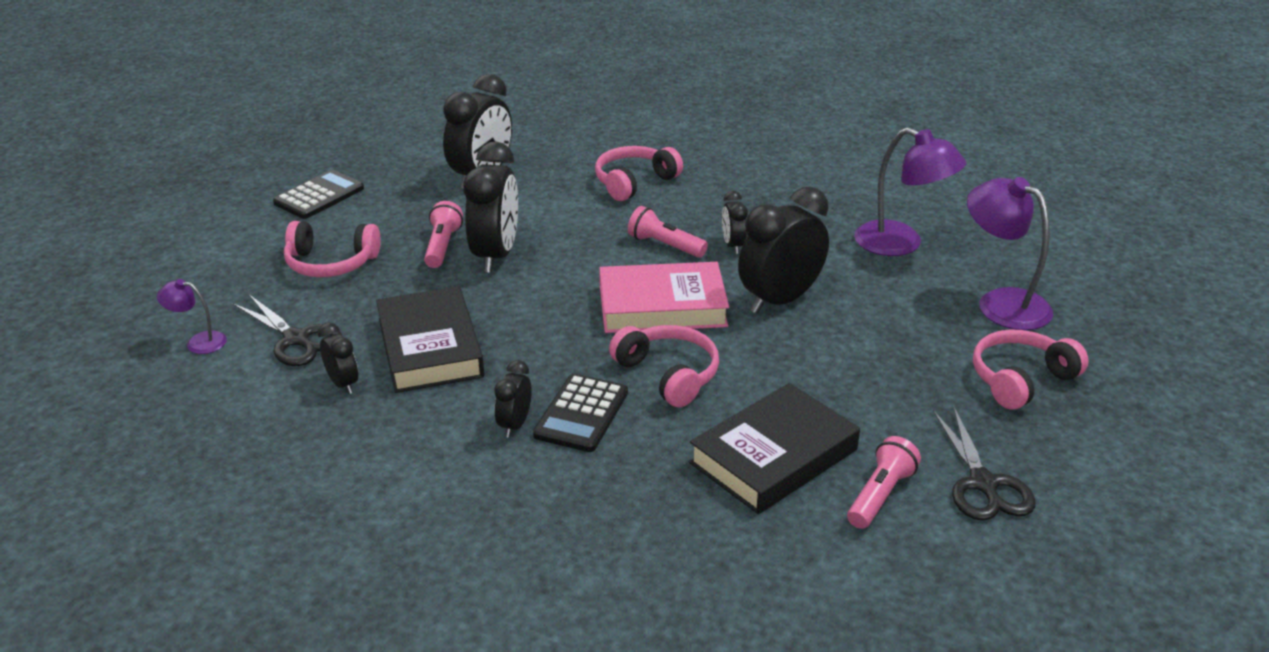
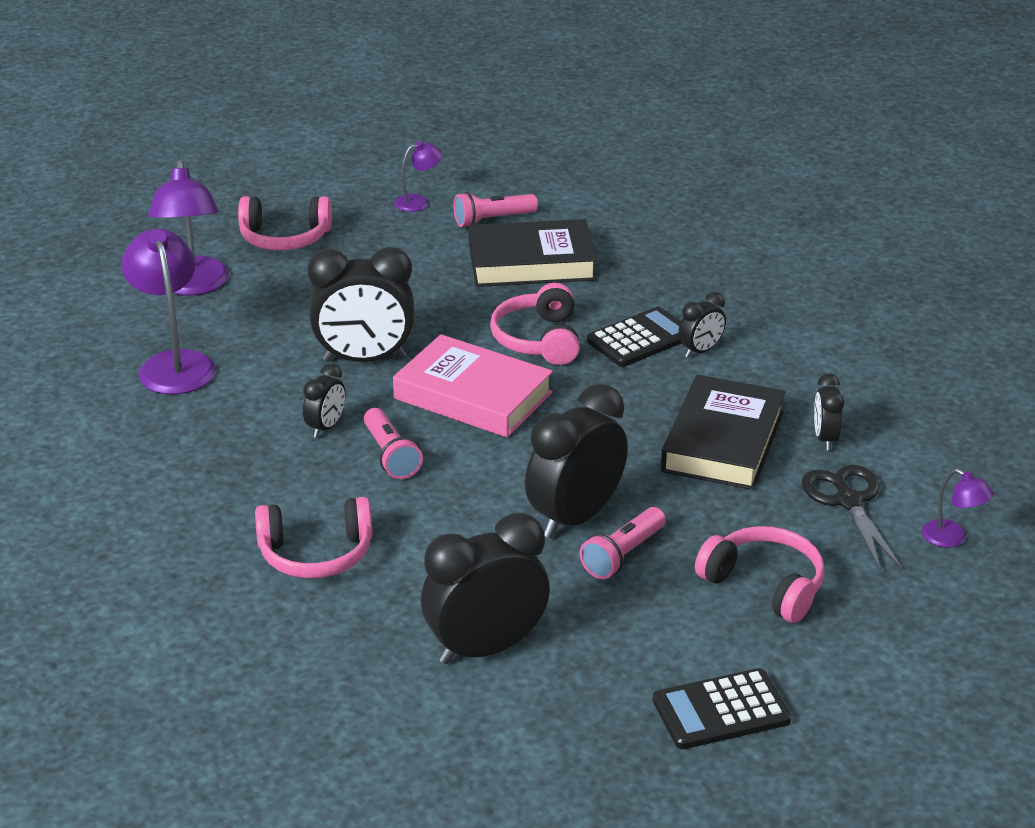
camera: 145 degrees left, 0 degrees up
black scissors [933,407,1035,521] -> purple lamp [394,141,442,212]

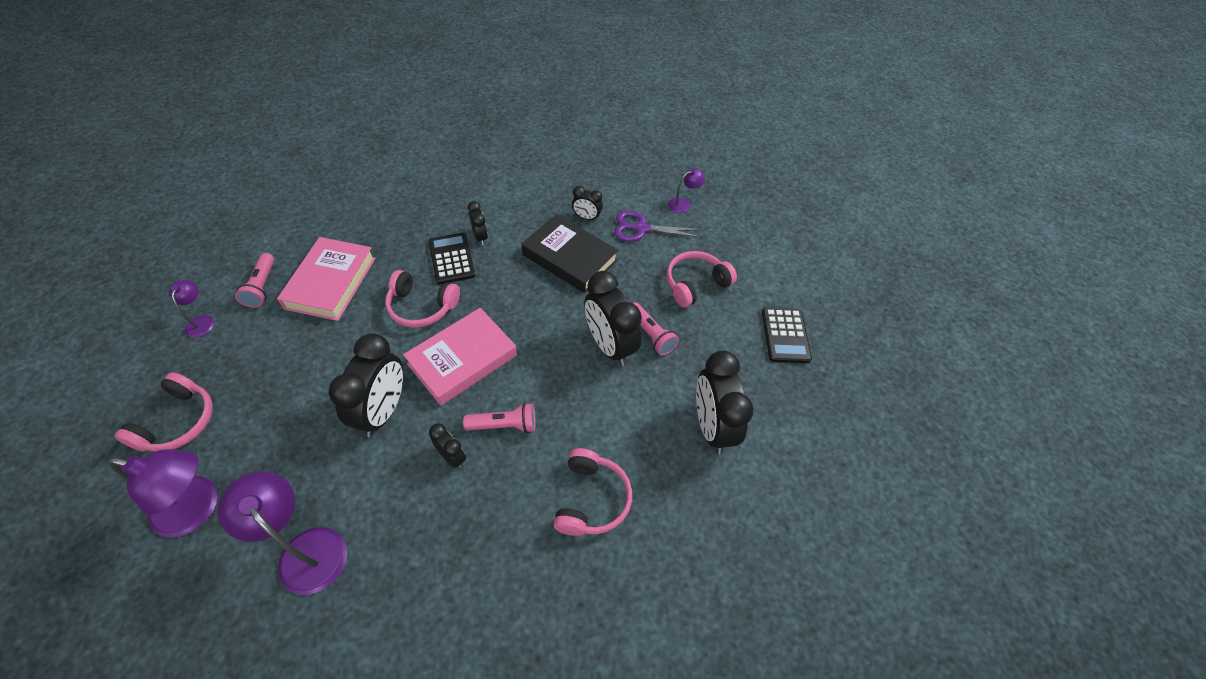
camera: 75 degrees left, 20 degrees up
purple lamp [121,228,216,394] -> purple lamp turned 45 degrees clockwise [217,471,347,595]
black book [469,219,597,287] -> pink book [277,237,376,321]
black scissors [802,465,902,570] -> purple scissors [614,211,701,242]

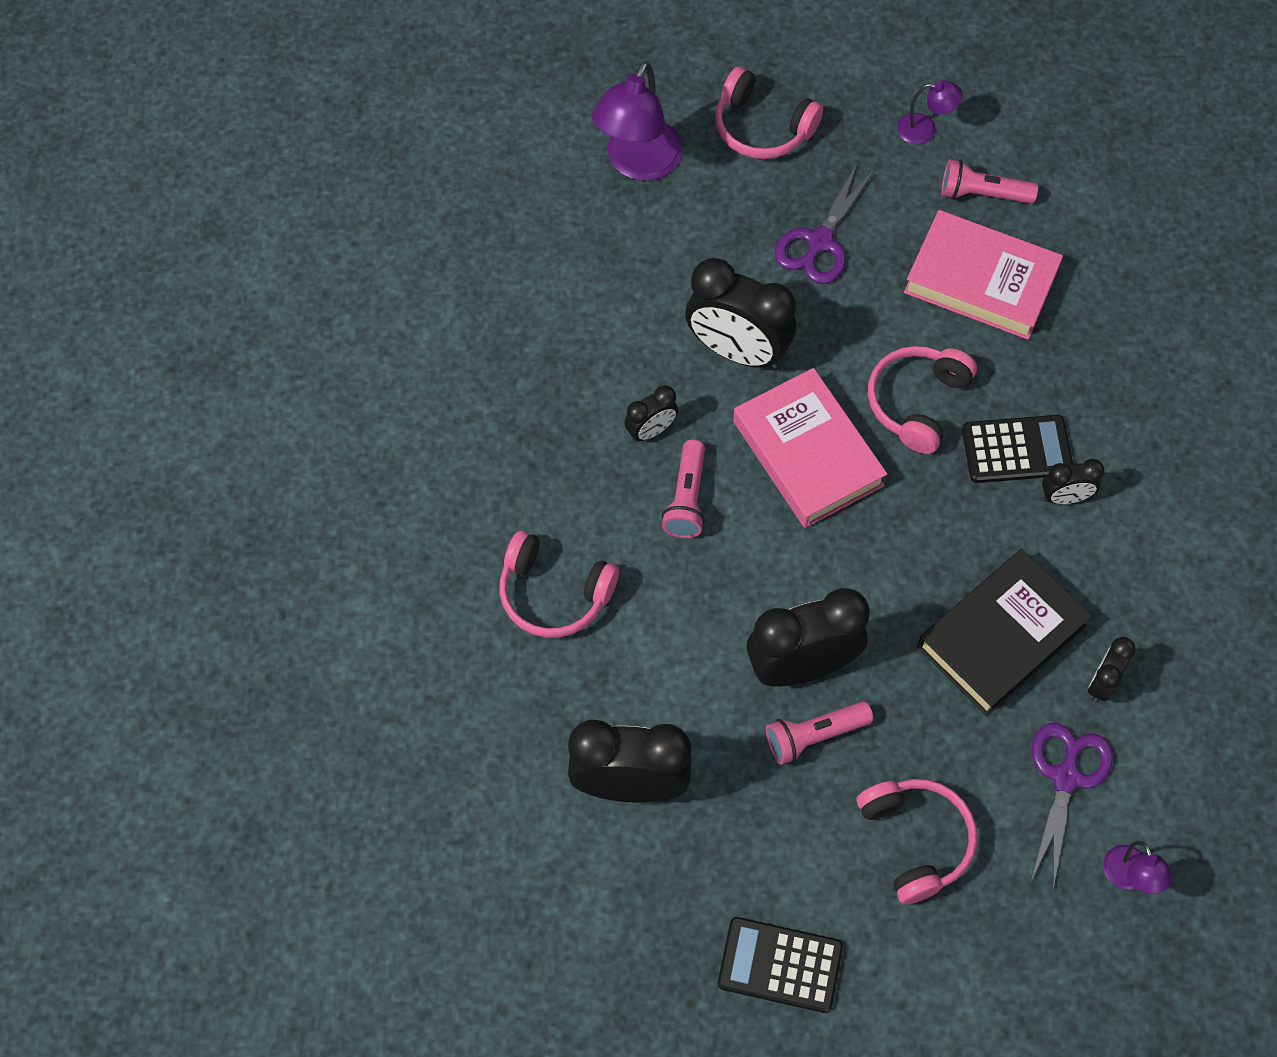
camera: 105 degrees right, 10 degrees up
purple lamp [217,471,347,595] -> none
none -> purple scissors [775,164,875,284]

